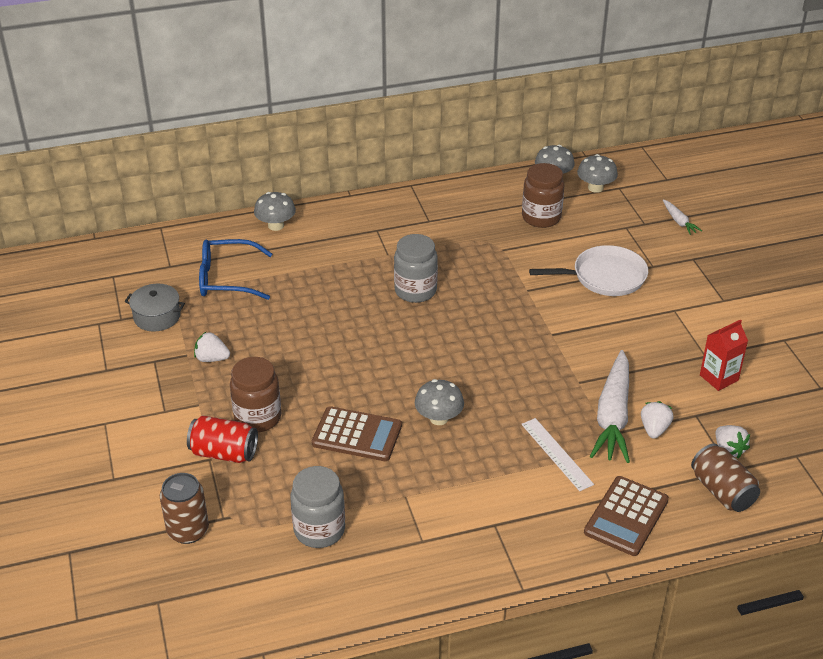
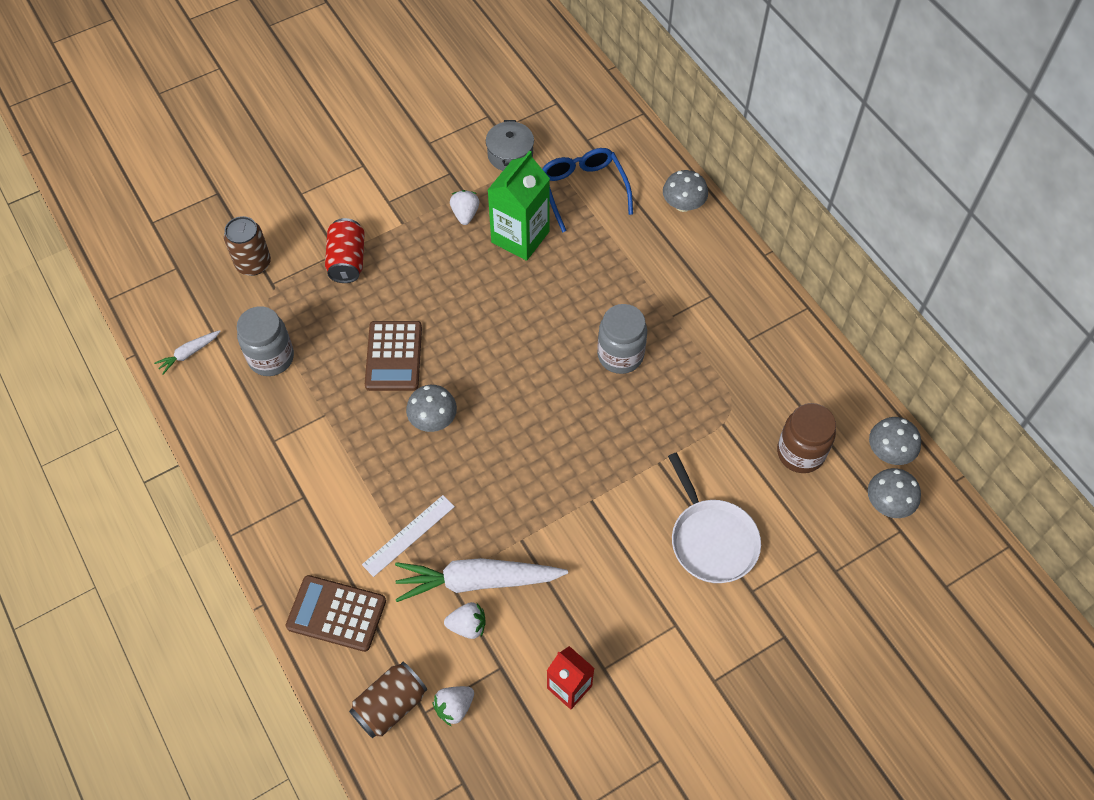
camera: 75 degrees right, 20 degrees up
brown jar [230,357,281,432] -> none
white carrot [663,199,702,235] -> white carrot moved to [154,330,221,374]
none -> green carton [488,150,550,261]

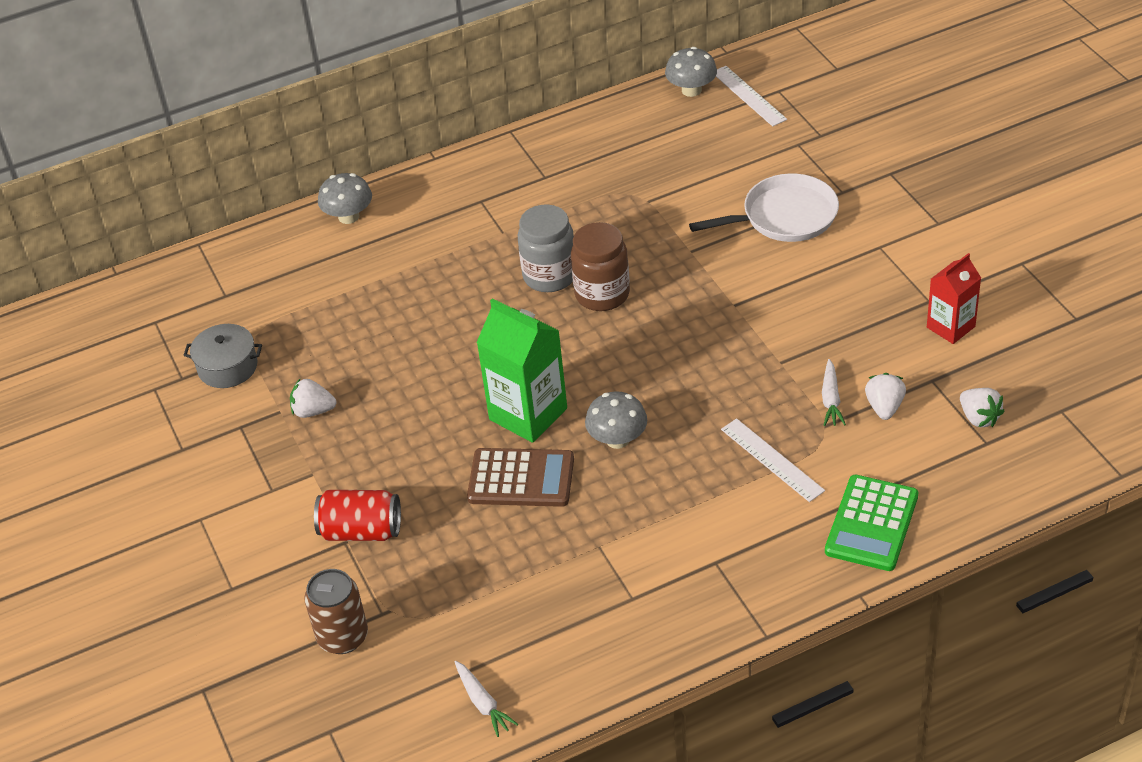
camera: 80 degrees left, 15 degrees down
grey jar [237,306,294,376] -> none
brown calculator [286,575,386,652] -> green calculator [825,475,918,571]
brown can [349,662,427,738] -> none
white carrot [395,558,568,602] -> white carrot [822,359,846,426], size x0.46
green carton [488,150,550,261] -> green carton moved to [476,298,567,443]
blue glasses [542,148,633,233] -> none
brown jar [777,403,836,473] -> brown jar moved to [571,222,630,311]
grey mushroom [868,468,921,518] -> white ruler [716,66,787,127]

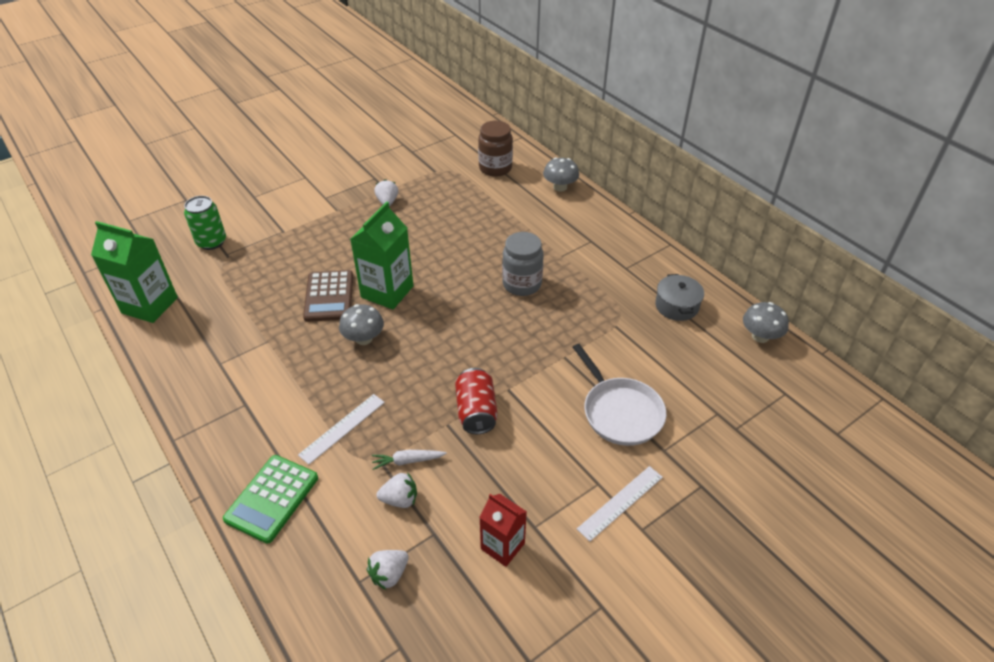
camera: 75 degrees right, 0 degrees up
grey pot [183,324,262,388] -> grey pot moved to [655,274,704,321]
brown can [304,569,368,654] -> green can [184,196,226,250]
red can [314,490,401,541] -> red can moved to [455,368,498,434]
white carrot [455,661,518,737] -> green carton [91,221,178,323]
brown jar [571,222,630,311] -> brown jar moved to [478,121,513,177]
white ruler [716,66,787,127] -> white ruler moved to [577,466,663,541]
green calculator [825,475,918,571] -> green calculator turned 75 degrees counterclockwise [223,455,318,544]

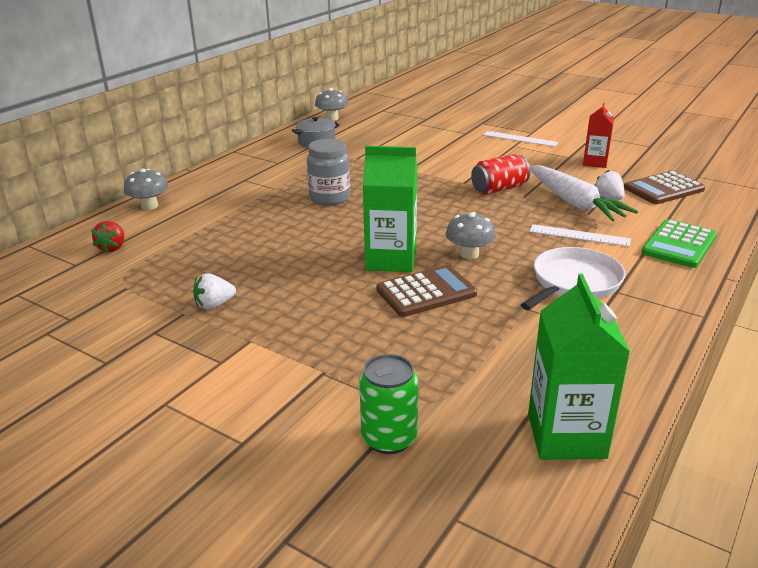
camera: 110 degrees left, 15 degrees down
green calculator [223,455,318,544] -> green calculator turned 120 degrees clockwise [641,219,717,268]
white strawberry [367,550,409,590] -> brown calculator [624,171,706,204]
white carrot [372,450,447,470] -> white carrot [530,165,638,221], size x2.18
brown jar [478,121,513,177] -> red strawberry [91,221,124,253]
white pan [573,344,666,446] -> white pan moved to [521,247,625,310]

